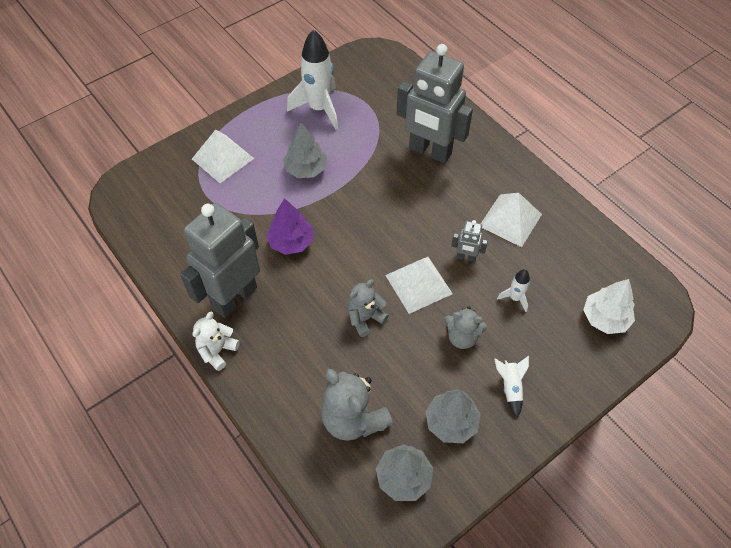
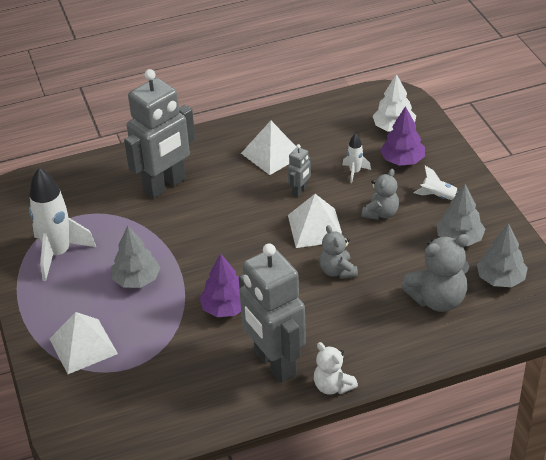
camera: 70 degrees left, 15 degrees down
none -> purple tree [380,106,425,166]

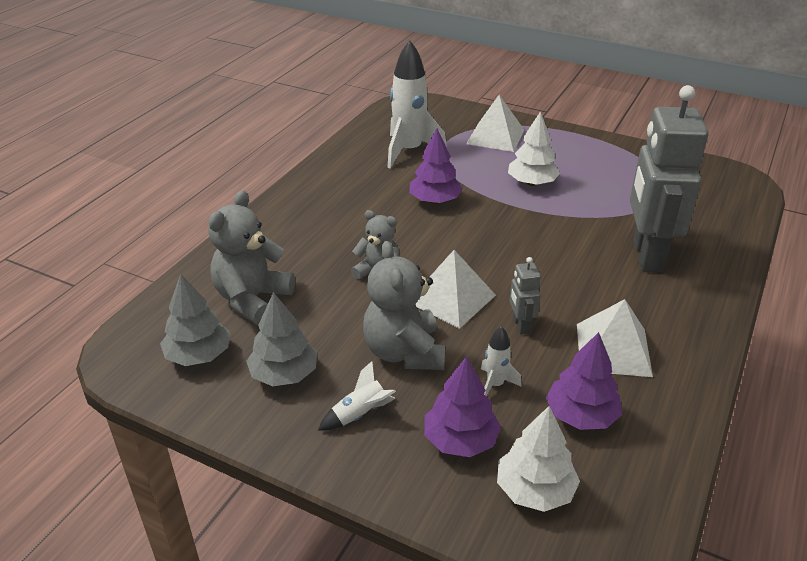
camera: 135 degrees right, 5 degrees down
white rocket [29,168,96,281] -> white rocket moved to [387,40,447,169]
grey tree [111,226,160,288] -> white tree [508,111,560,186]
grey robot [239,243,306,383] -> none
white teddy bear [314,342,358,395] -> none
grey teddy bear [362,169,399,220] -> grey teddy bear [363,241,445,370], size x1.60
none -> purple tree [546,332,622,430]

